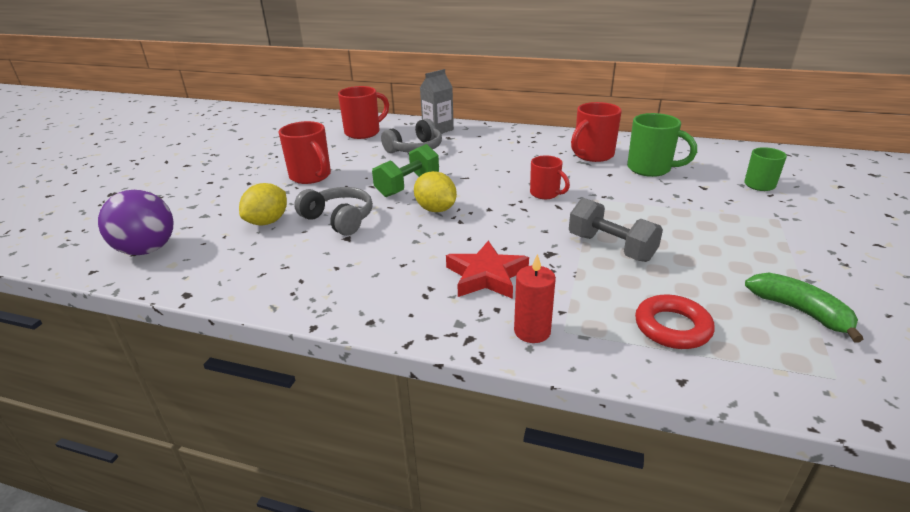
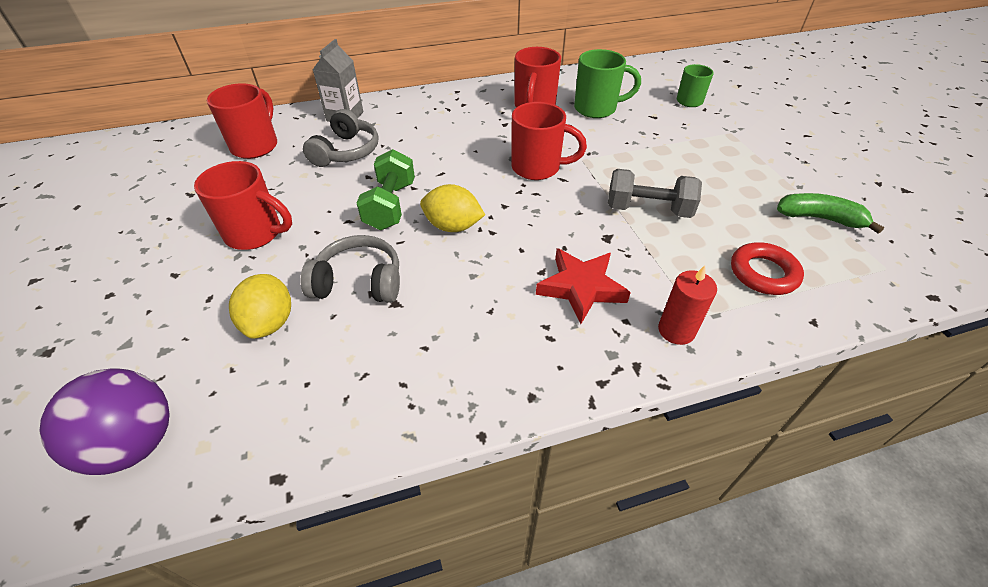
camera: 35 degrees left, 15 degrees up
red mug [530,156,570,199] -> red mug [511,102,587,180], size x1.55

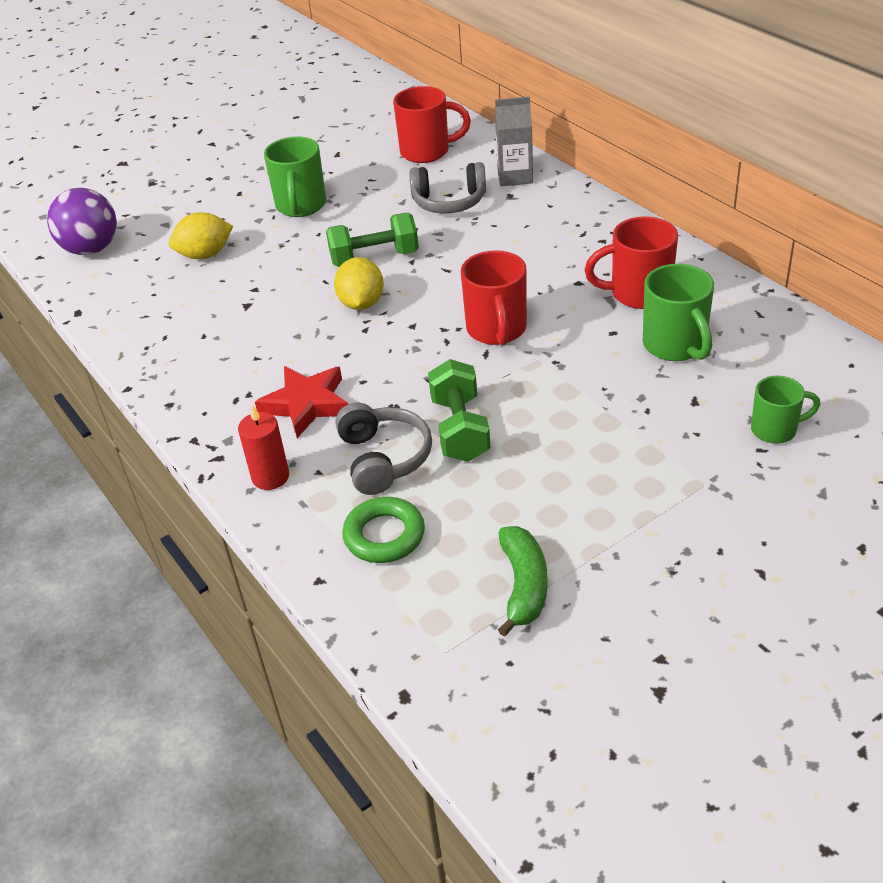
camera: 75 degrees right, 5 degrees down
red mug [194,161,292,250] -> green mug [264,136,326,217]
grey headphones [301,235,400,303] -> grey headphones moved to [335,403,432,495]
grey dumbbell [608,169,702,218] -> green dumbbell [428,359,491,462]
red ring [731,242,804,295] -> green ring [342,497,425,563]

